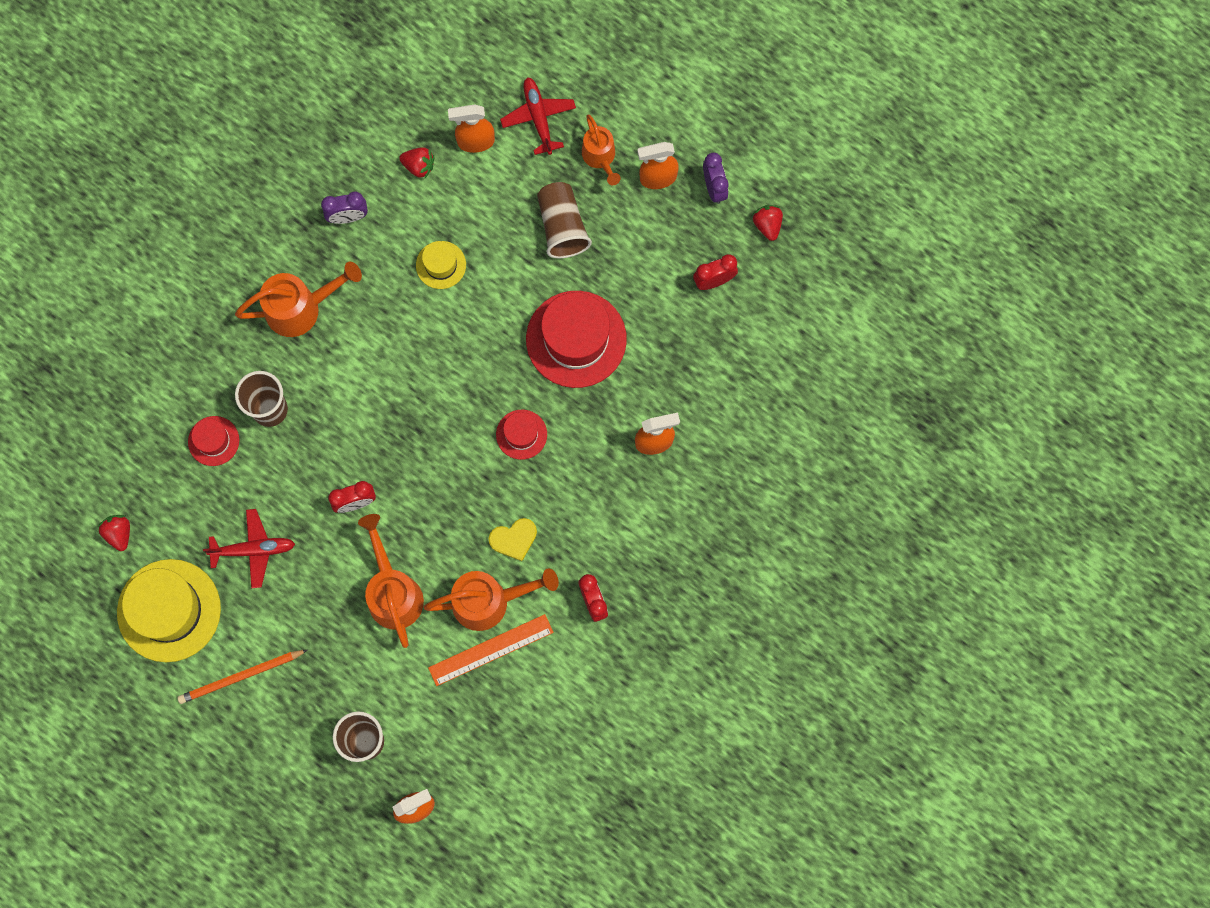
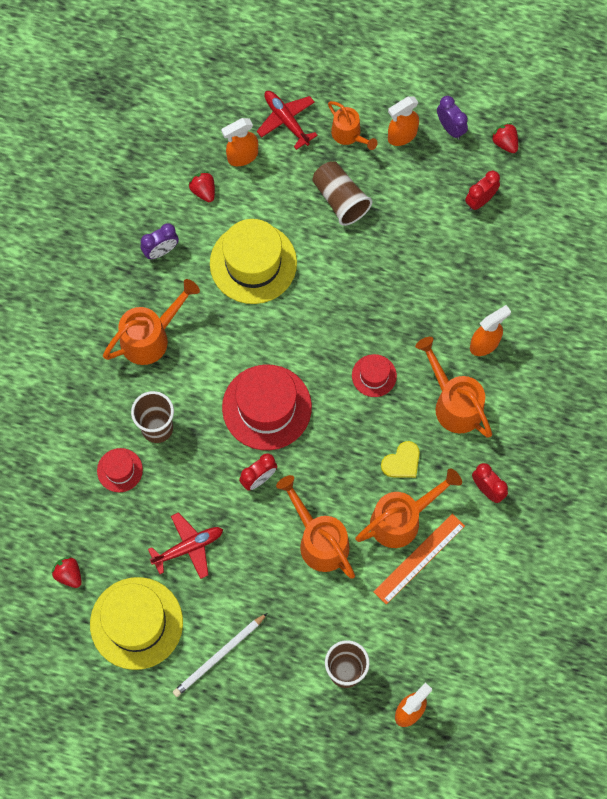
camera: 20 degrees left, 5 degrees down
orange pencil [177,650,307,704] -> white pencil [173,613,267,697]
red strawberry [399,147,434,178] -> red strawberry turned 120 degrees counterclockwise [189,172,215,202]
yellow hat [416,241,466,289] -> yellow hat [210,219,297,304], size x1.98
red hat [526,291,627,388] -> red hat moved to [222,365,312,450]
none -> orange watering can [415,337,492,438]

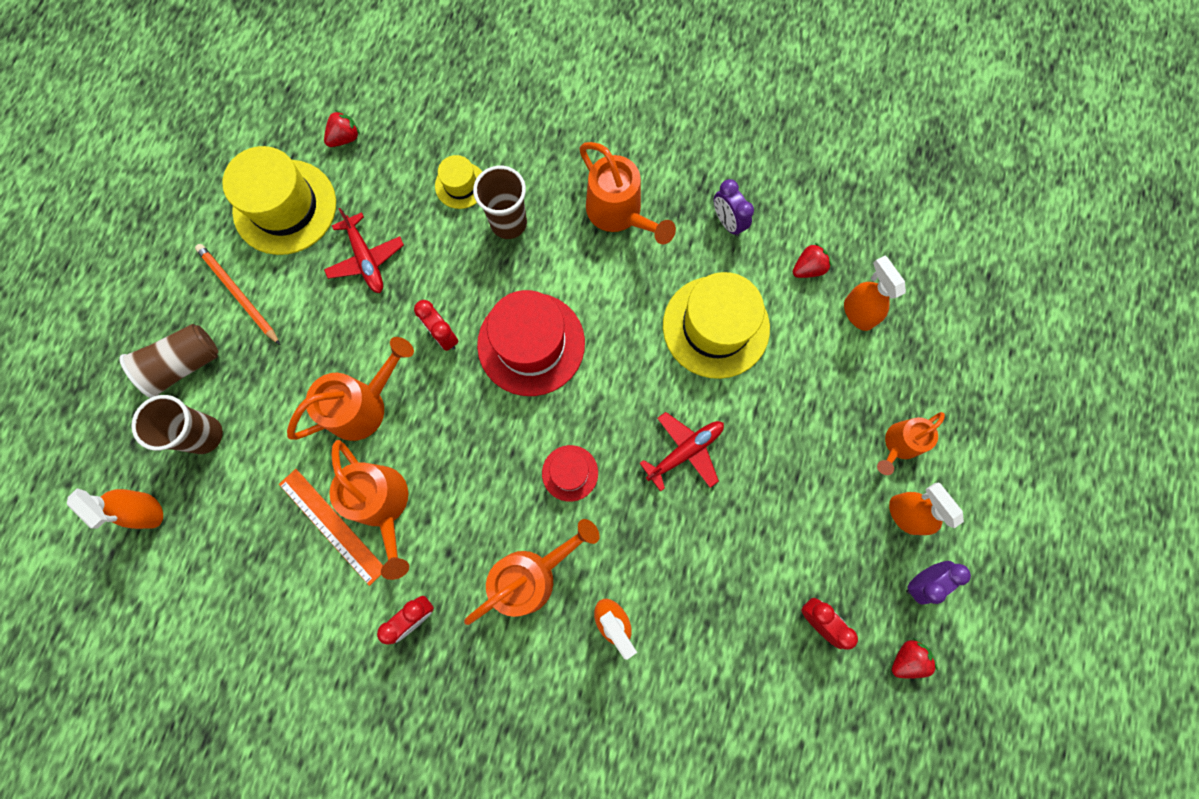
camera: 90 degrees right, 5 degrees up
red hat [97,448,143,492] -> yellow hat [435,155,482,209]
white pencil [173,613,267,697] -> orange pencil [195,244,280,345]
red plane [257,91,318,150] -> red plane moved to [640,412,724,492]
brown cup [312,161,372,226] -> brown cup moved to [119,324,218,398]
yellow heart [381,441,420,478] -> none

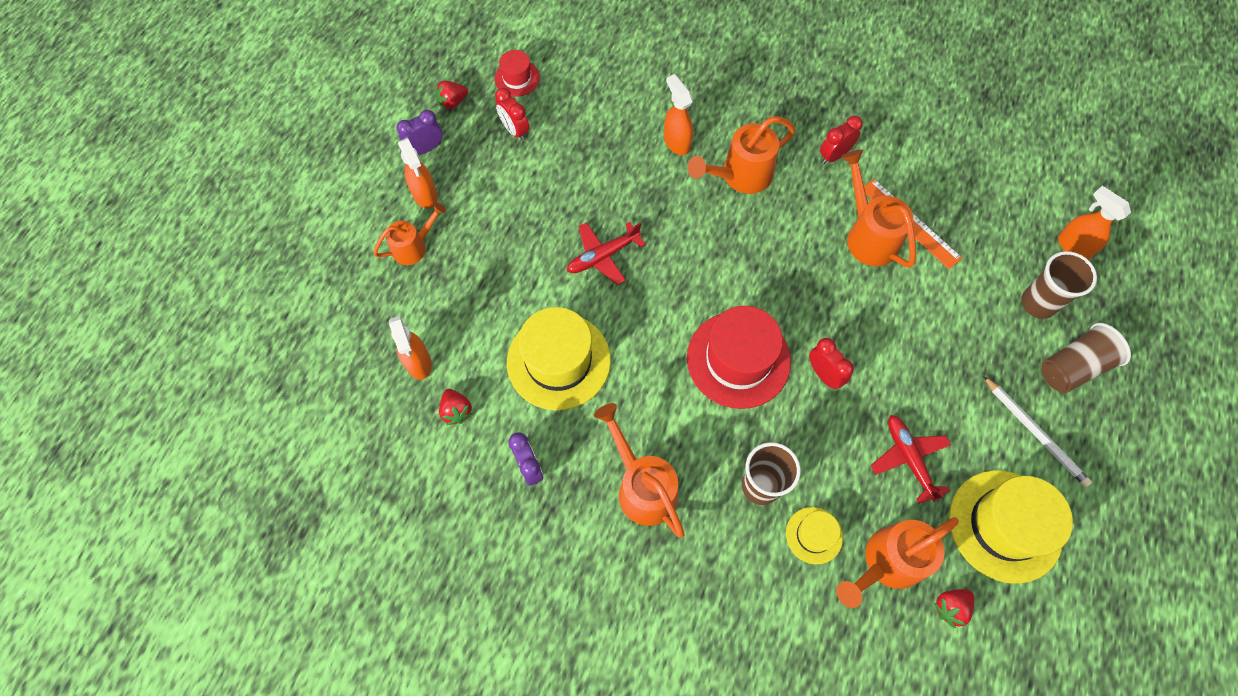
camera: 175 degrees left, 10 degrees down
orange pencil [195,244,280,345] -> white pencil [983,376,1092,487]
orange watering can [287,337,414,441] -> orange watering can moved to [837,517,959,608]
red hat [542,445,598,502] -> red hat moved to [495,50,540,97]
red strawberry [793,243,832,278] -> red strawberry turned 90 degrees counterclockwise [439,389,473,425]

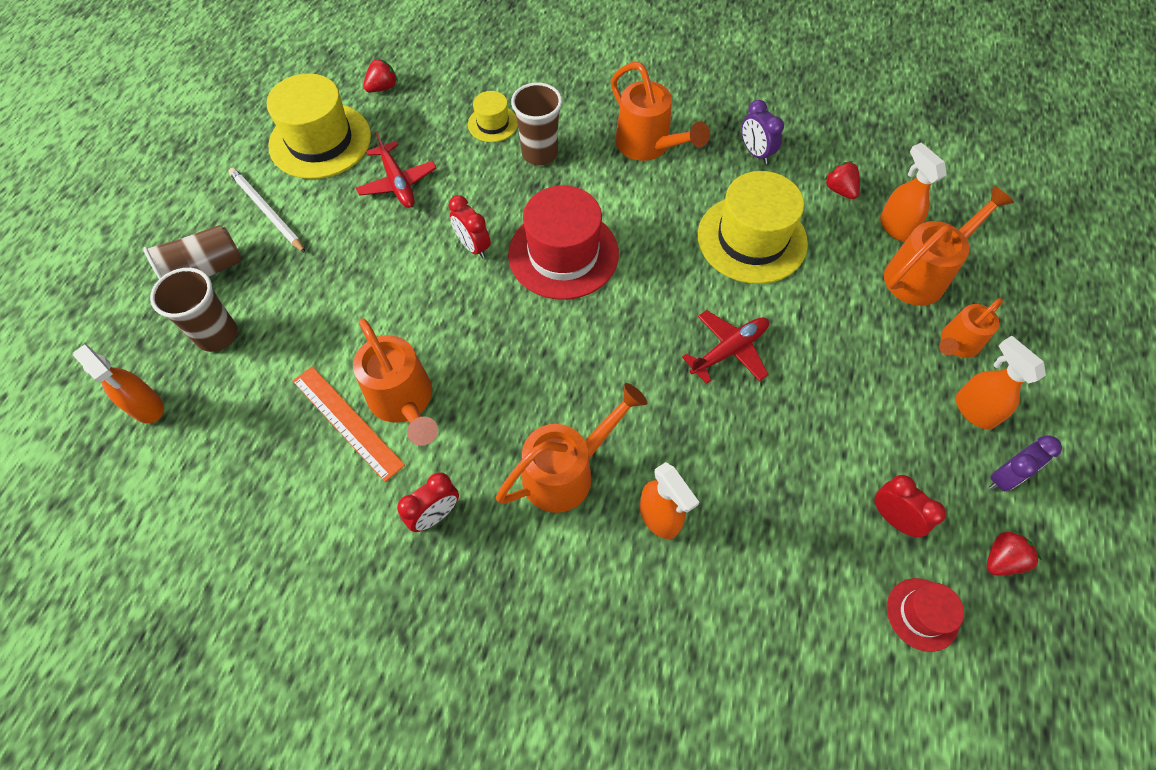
camera: 175 degrees right, 5 degrees down
orange watering can [837,517,959,608] -> orange watering can moved to [884,186,1014,306]

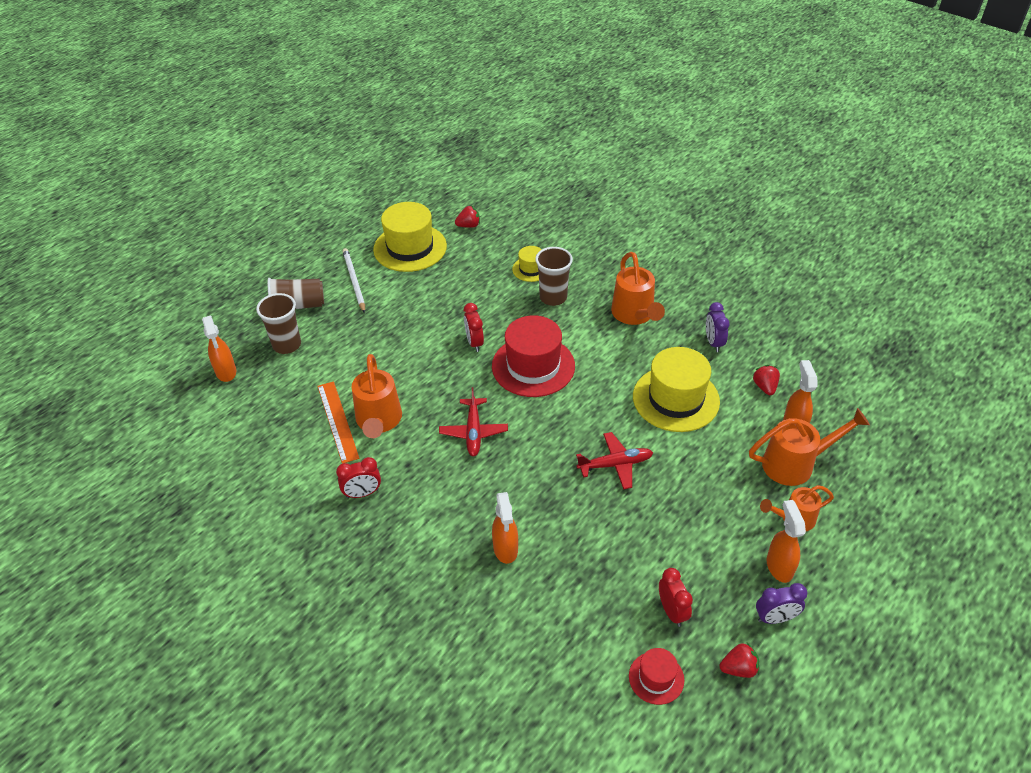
camera: 25 degrees right, 15 degrees down
red plane [356,131,436,208] -> red plane moved to [439,387,508,456]
orange watering can [496,383,647,513] -> none

